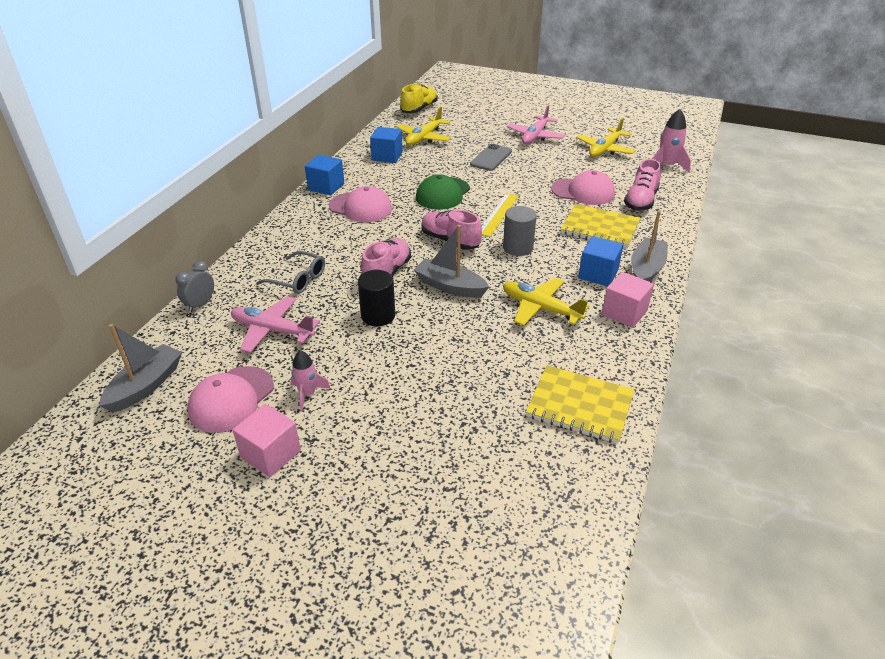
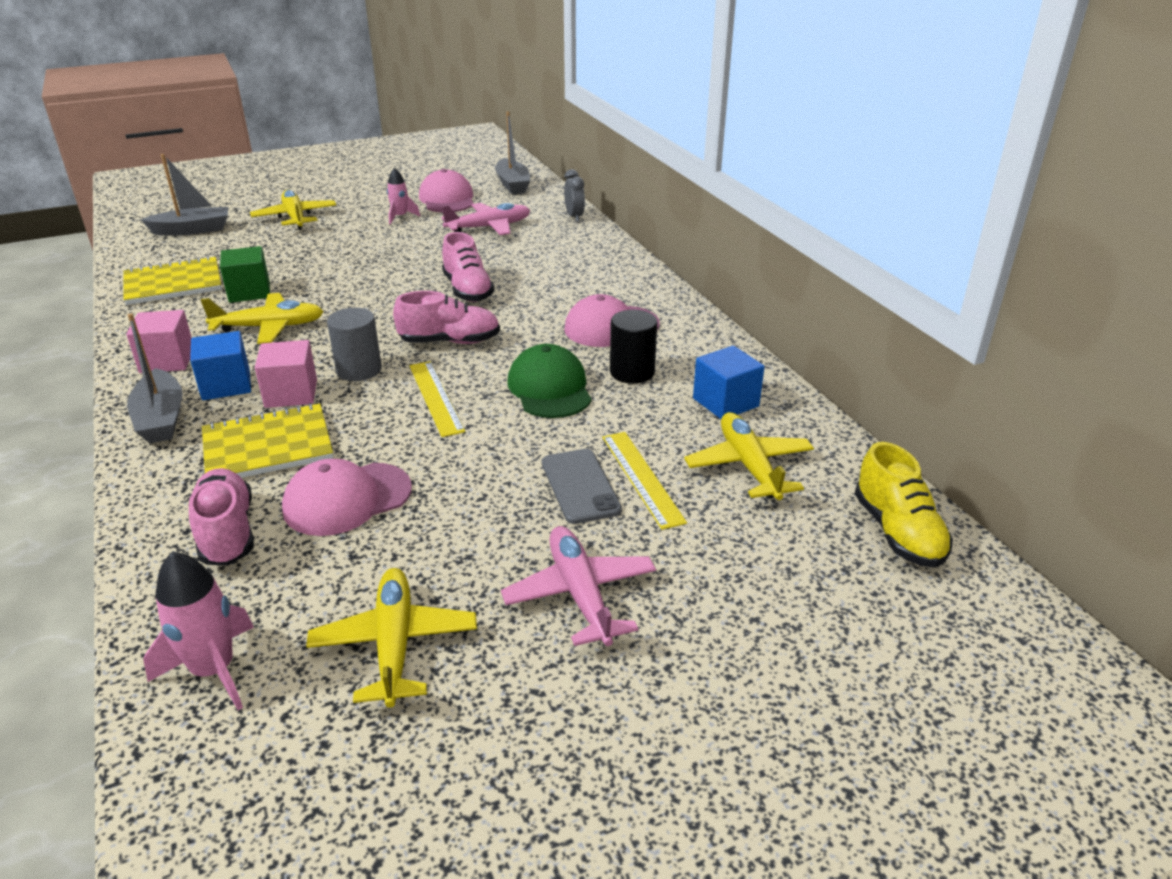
camera: 135 degrees right, 5 degrees down
pink cube [233,404,301,477] -> pink cube moved to [255,340,317,408]
grey glasses [256,251,325,294] -> none
blue cube [305,155,344,195] -> none
black cylinder [358,270,395,326] -> black cylinder moved to [610,310,657,384]
grey boat [414,225,489,298] -> grey boat moved to [140,154,228,236]
none -> green cube [220,246,270,303]
none -> yellow plane [250,190,336,230]
none -> yellow ruler [602,432,687,530]

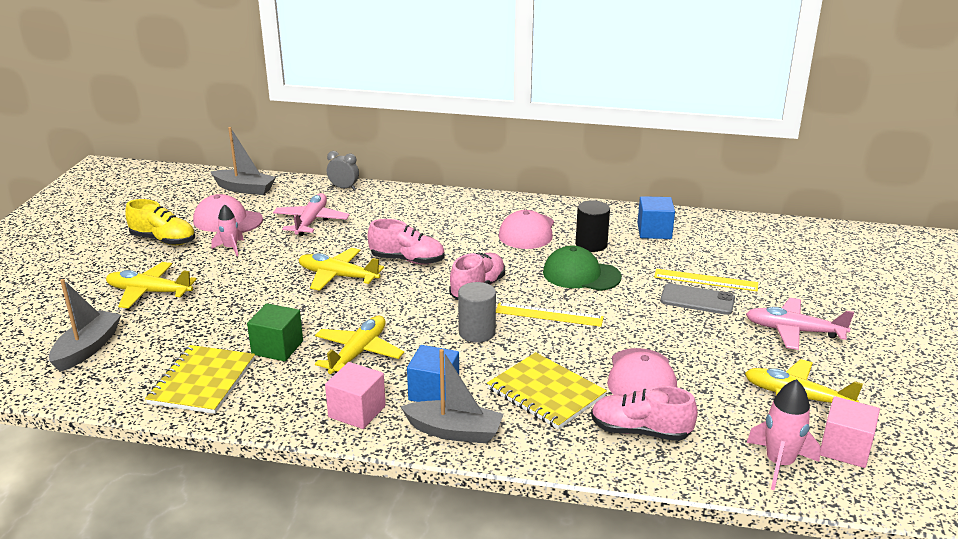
camera: 55 degrees left, 5 degrees down
yellow notebook [202,403,333,478] -> yellow notebook turned 60 degrees counterclockwise [487,352,607,430]
pink cube [255,340,317,408] -> pink cube moved to [820,396,880,468]
yellow plane [684,412,814,500] -> yellow plane moved to [298,248,384,291]
yellow shoe [855,442,953,568] -> yellow shoe moved to [125,199,195,245]

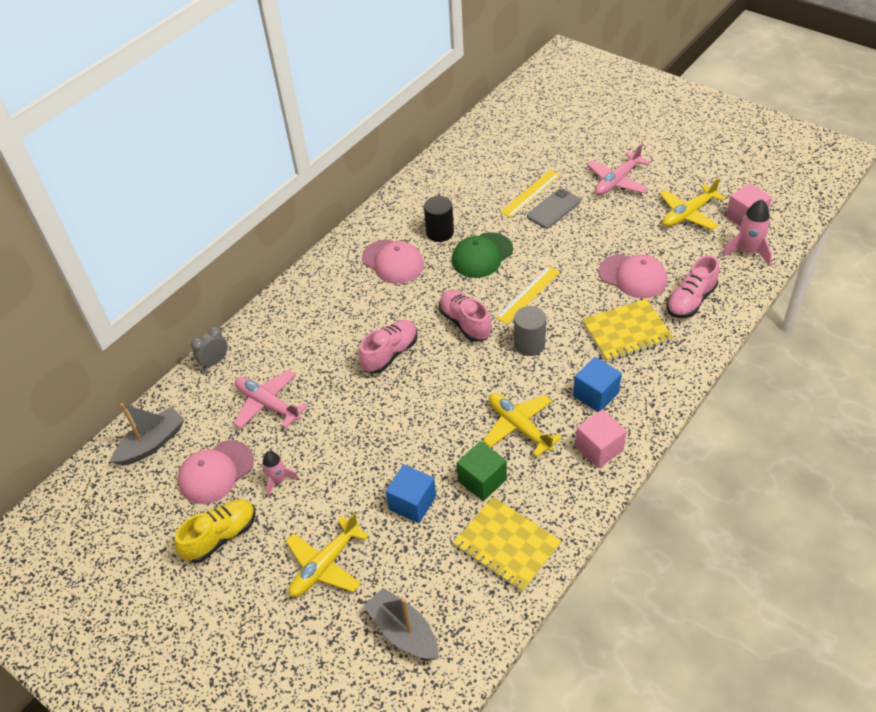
camera: 60 degrees left, 20 degrees up
yellow plane [298,248,384,291] -> none
grey boat [401,349,504,444] -> none
blue cube [637,196,675,239] -> blue cube moved to [385,464,436,523]

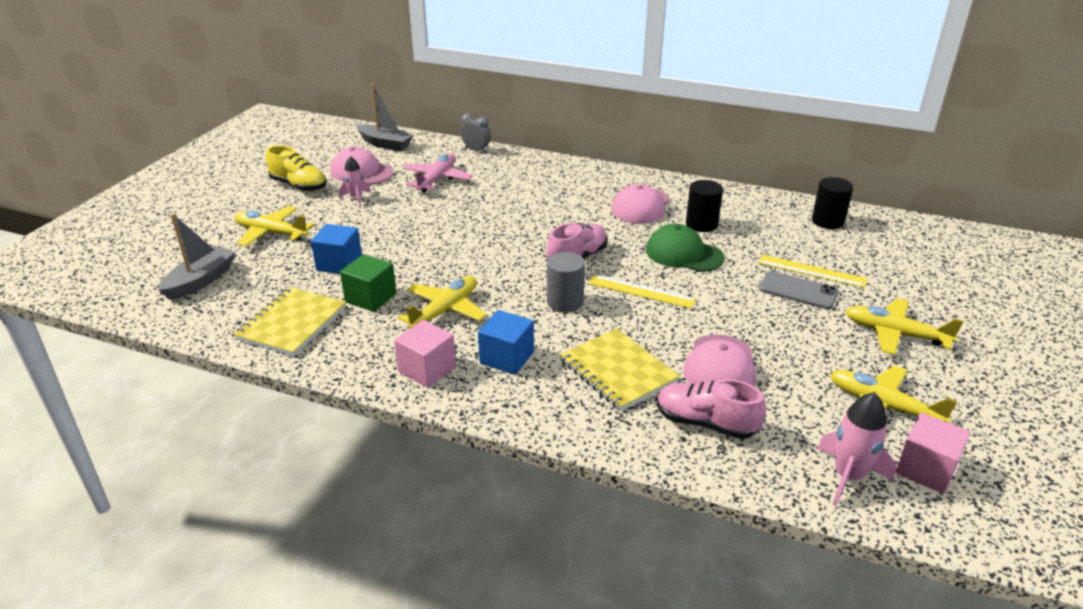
camera: 70 degrees right, 15 degrees down
pink shoe [358,320,418,374] -> none
pink plane [587,144,650,195] -> yellow plane [845,298,963,355]
none -> black cylinder [812,177,853,229]

